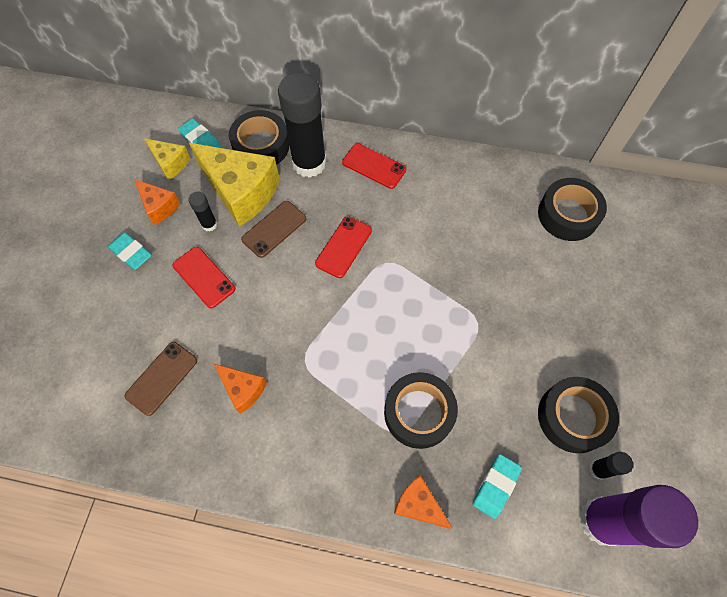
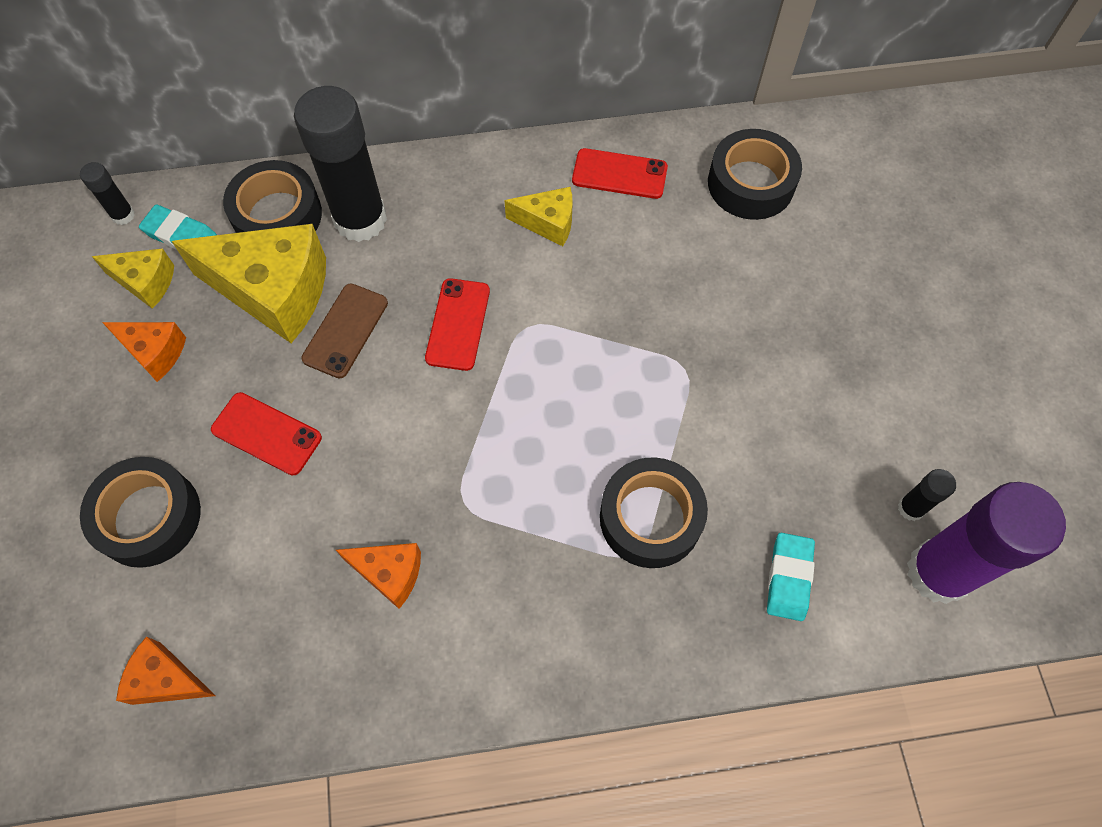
camera: 20 degrees left, 0 degrees up
turquoise eraser [107,232,152,270] -> none
brown phone [125,342,197,416] -> none
black glue stick [188,192,217,232] -> black glue stick moved to [80,162,135,225]
red phone [342,143,406,189] -> red phone moved to [572,148,668,199]
orange cheese [394,475,453,529] -> orange cheese moved to [116,636,216,705]
black tape [538,377,619,453] -> black tape moved to [80,457,201,568]
none -> yellow cheese [504,187,572,246]

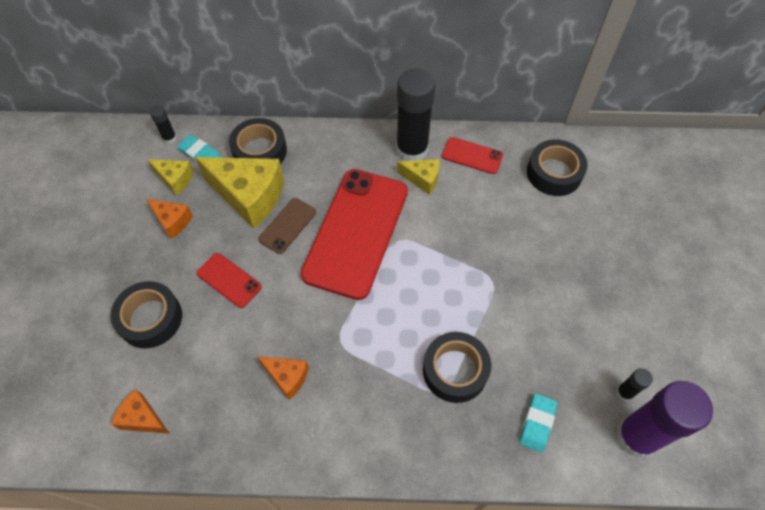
camera: 10 degrees right, 5 degrees down
black glue stick [294,86,387,242] -> black glue stick moved to [396,68,436,161]
red phone [425,278,490,371] -> red phone [301,169,408,300], size x2.27

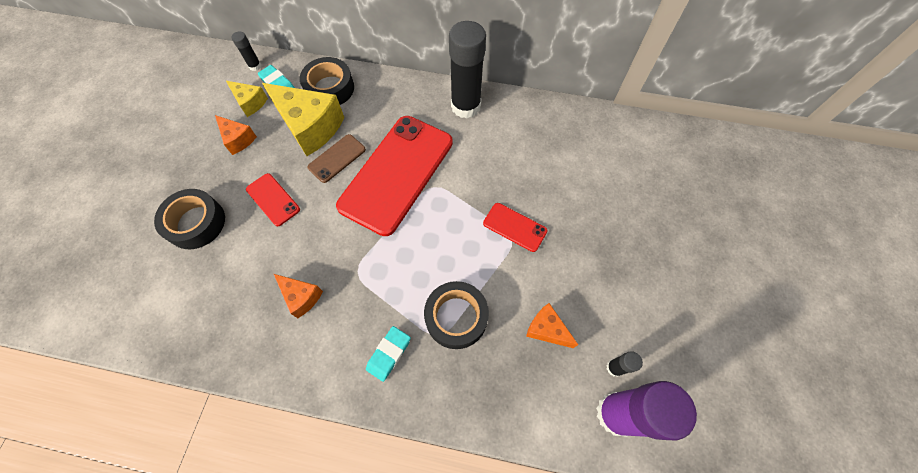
camera: 10 degrees right, 5 degrees up
orange cheese [111,389,170,434] -> orange cheese moved to [526,303,578,348]
yellow cheese [397,159,440,195] -> none
red phone [442,137,503,174] -> red phone moved to [483,203,547,252]
turquoise eraser [520,393,557,453] -> turquoise eraser moved to [366,326,411,382]
black tape [527,139,588,196] -> none

